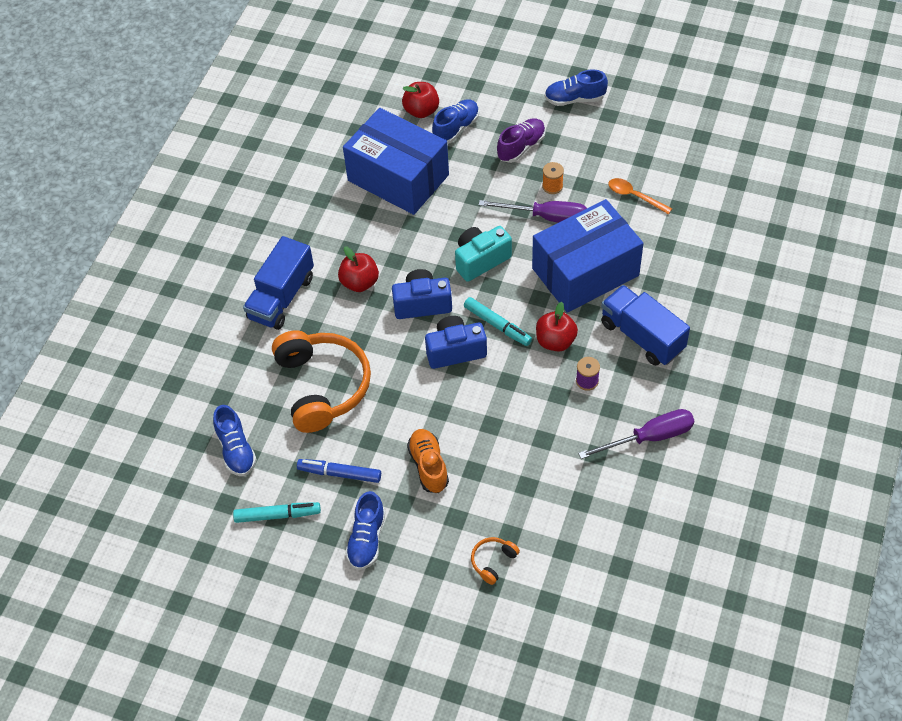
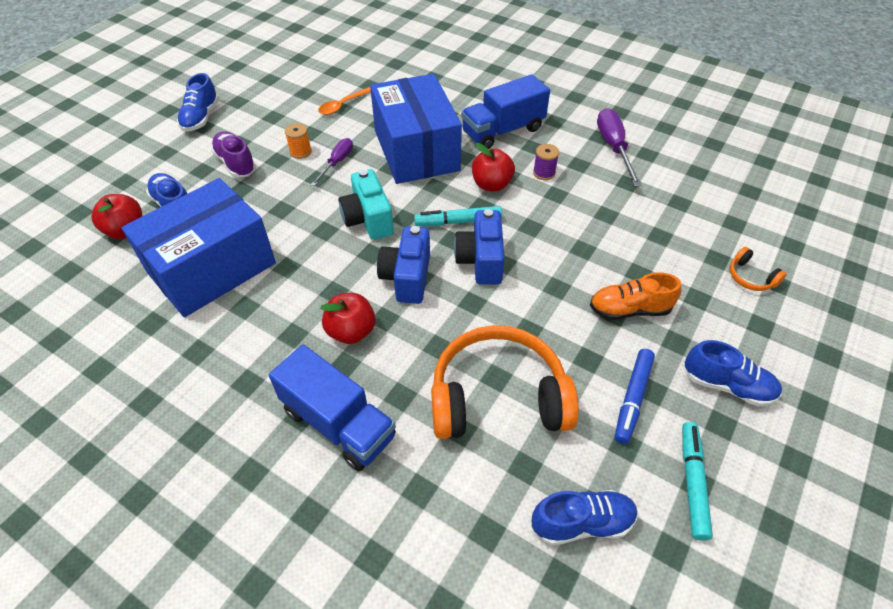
camera: 80 degrees left, 5 degrees down
turquoise marker [464,297,532,346] -> turquoise marker turned 150 degrees counterclockwise [414,206,502,226]
purple screwdriver [479,200,587,223] -> purple screwdriver [311,138,353,187], size x0.64

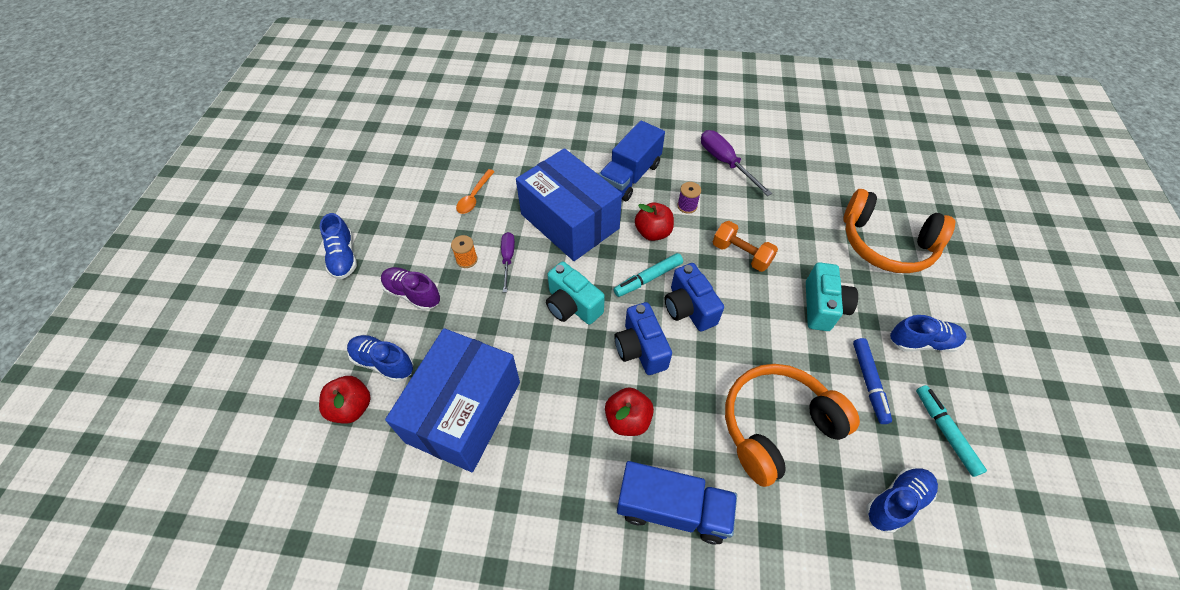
camera: 25 degrees left, 5 degrees up
orange shoe [590,272,681,320] -> turquoise camera [806,262,858,331]
orange headphones [730,247,786,291] -> orange headphones [844,189,955,273], size x2.43
none -> orange dumbbell [713,221,778,272]

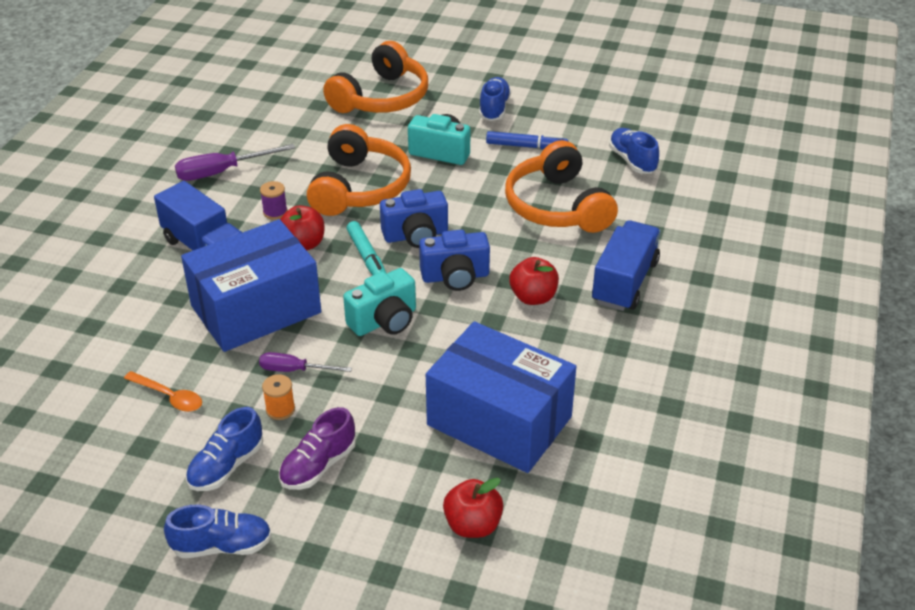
camera: 80 degrees left, 15 degrees down
blue shoe [347,335,413,382] -> blue shoe moved to [186,407,263,491]
orange dumbbell [713,221,778,272] -> orange headphones [307,124,411,216]
turquoise marker [916,385,987,477] -> none

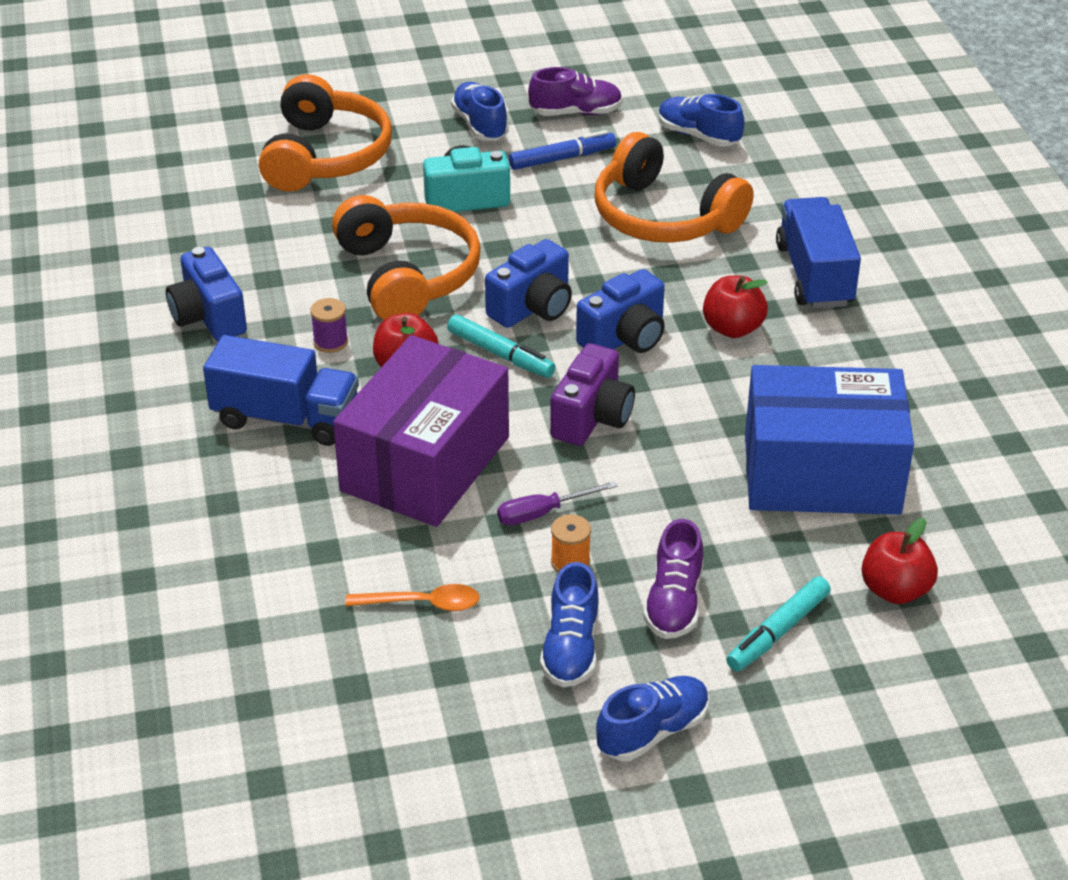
camera: 30 degrees left, 0 degrees up
purple screwdriver [175,144,295,181] -> blue camera [166,247,247,341]
blue box [181,219,321,352] -> purple box [333,335,509,527]
turquoise camera [343,268,416,336] -> purple camera [550,343,635,446]
none -> purple shoe [528,67,623,116]
none -> turquoise marker [726,576,831,671]

